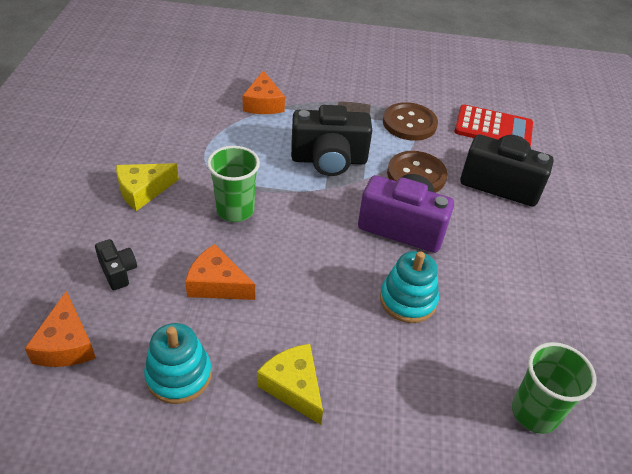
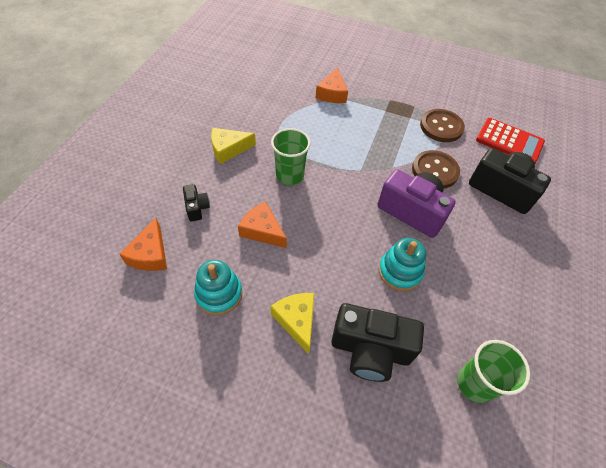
camera: 15 degrees right, 10 degrees up
black camera [291,105,372,176] -> black camera moved to [331,303,424,382]

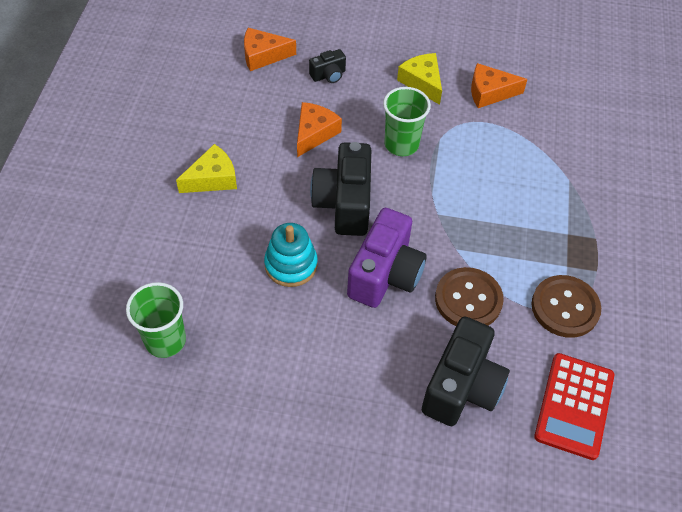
camera: 80 degrees right, 0 degrees up
turquoise stacking toy [194,260,242,315] -> none
orange cheese [316,67,348,103] -> orange cheese moved to [471,63,528,108]
black camera [331,303,424,382] -> black camera moved to [310,142,371,236]

